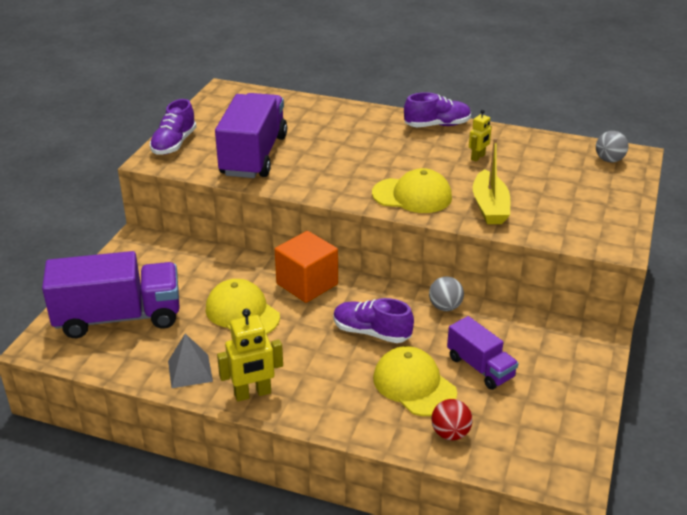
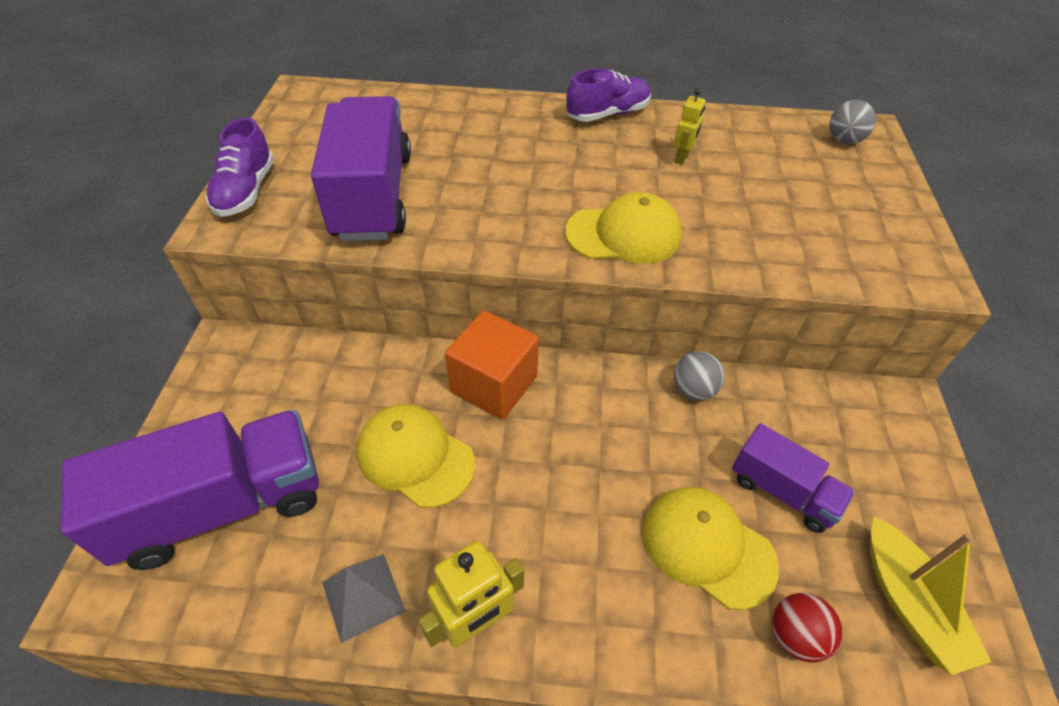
camera: 15 degrees left, 15 degrees up
purple shoe [333,298,414,343] -> none
yellow boat [473,138,510,224] -> yellow boat moved to [870,517,991,675]

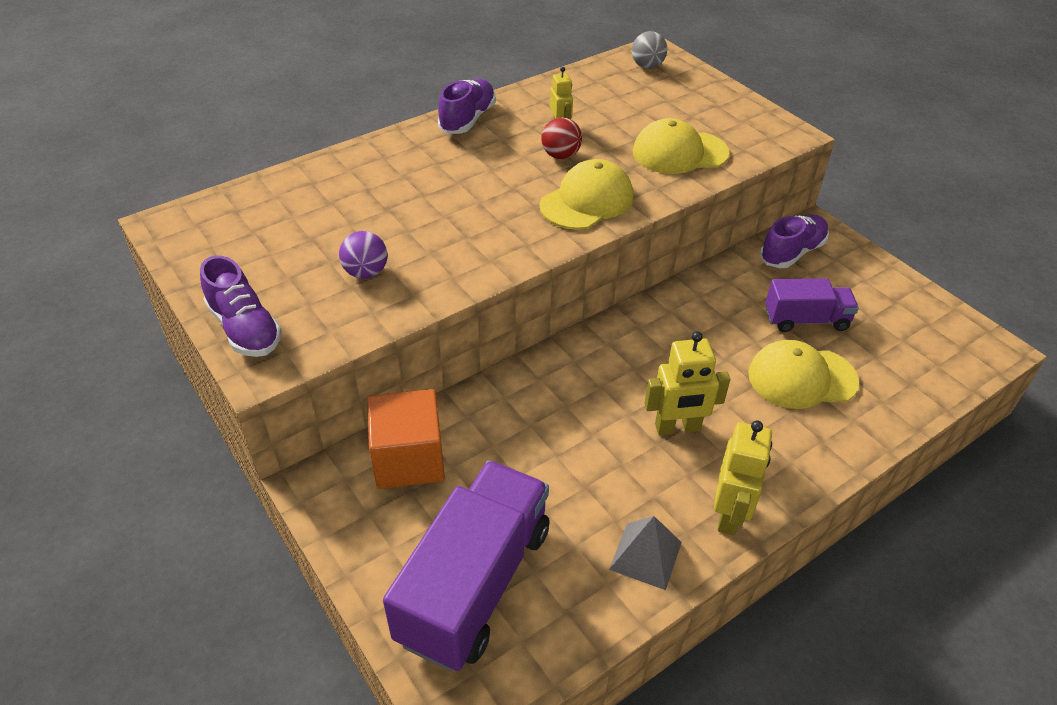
camera: 40 degrees left, 5 degrees down
purple truck [311,96,411,241] -> purple ball [339,231,388,279]
yellow cap [356,404,475,508] -> yellow cap moved to [633,118,729,174]
orange cube [445,310,539,420] -> orange cube moved to [367,389,445,489]
grey ball [674,351,725,400] -> none
red ball [773,593,843,663] -> red ball moved to [541,117,582,159]
yellow boat [870,517,991,675] -> none
none -> yellow robot [644,331,730,435]
none -> purple shoe [760,215,829,268]

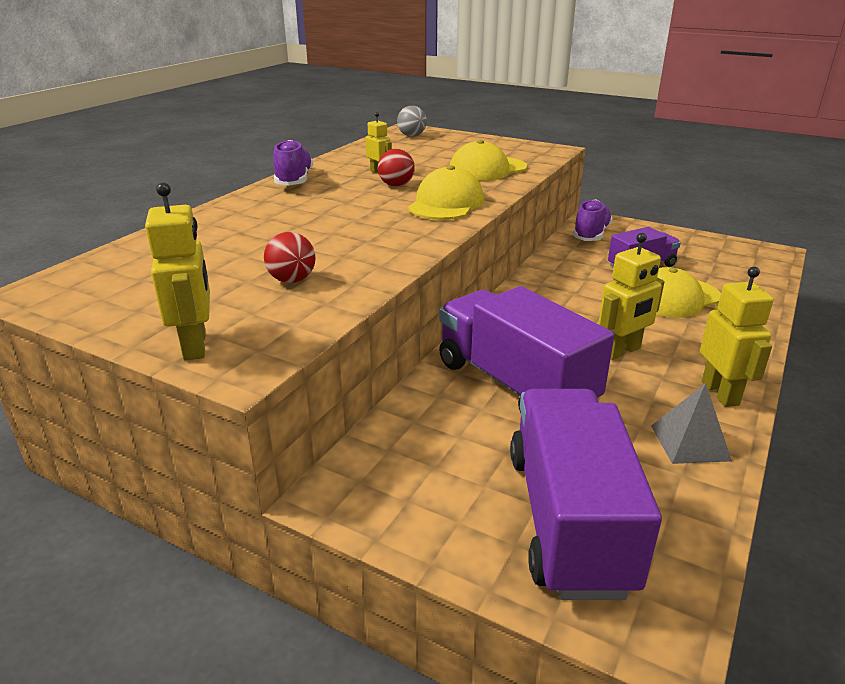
camera: 25 degrees left, 15 degrees down
purple shoe [200,256,282,357] -> yellow robot [145,182,210,360]
purple ball [339,231,388,279] -> red ball [264,232,316,283]
orange cube [367,389,445,489] -> none
none -> purple truck [439,286,614,413]

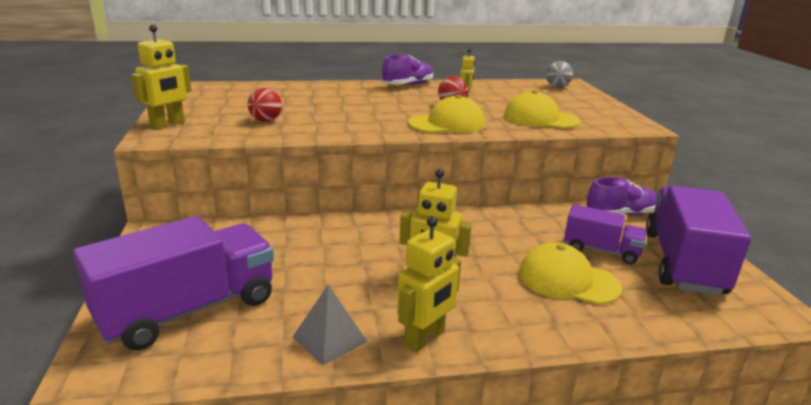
camera: 50 degrees right, 5 degrees down
purple truck [439,286,614,413] -> purple truck moved to [646,185,751,296]

